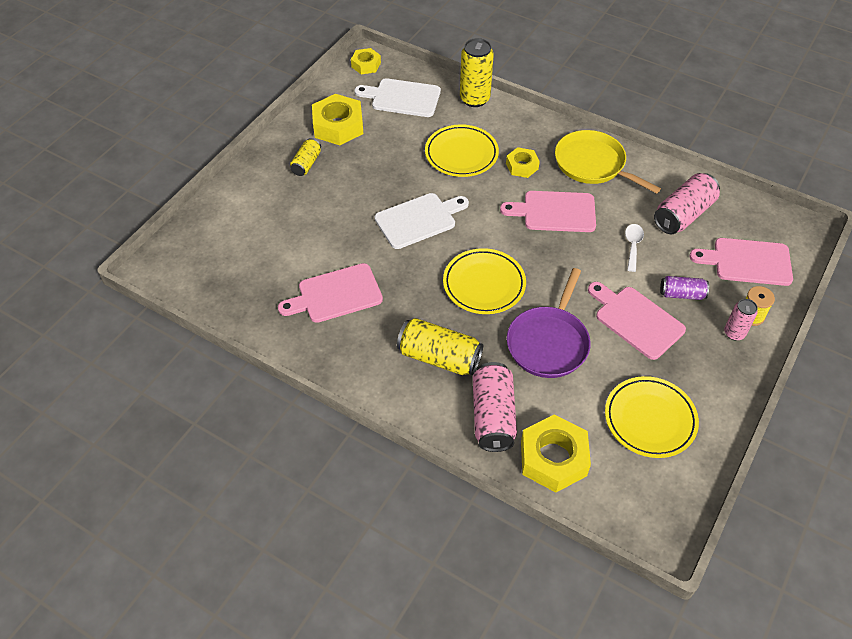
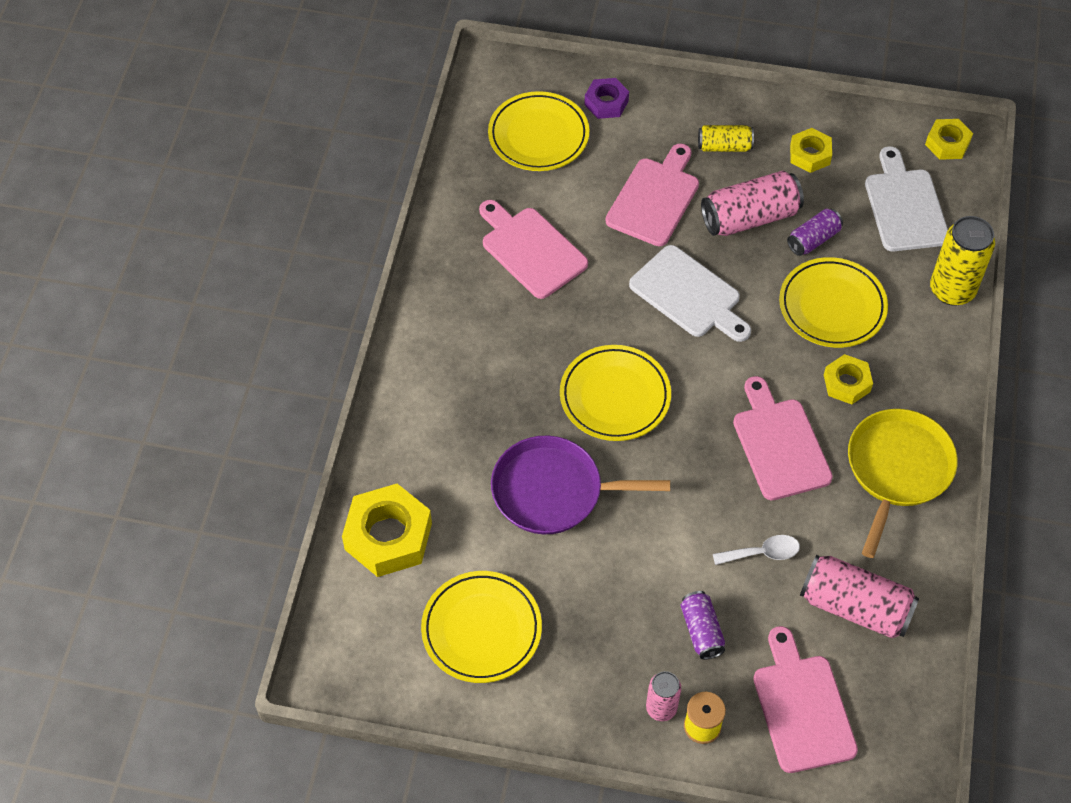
camera: 70 degrees right, 5 degrees up
yellow nut [312,94,363,145] -> yellow nut [790,128,832,173], size x0.57
yellow can [397,318,483,375] -> none
pink can [473,362,517,452] -> pink can moved to [701,171,804,236]
pink cutting board [588,282,686,360] -> pink cutting board moved to [605,144,699,246]
none -> yellow plate [488,91,590,171]
none -> purple nut [584,78,629,119]
none -> purple can [787,209,843,256]

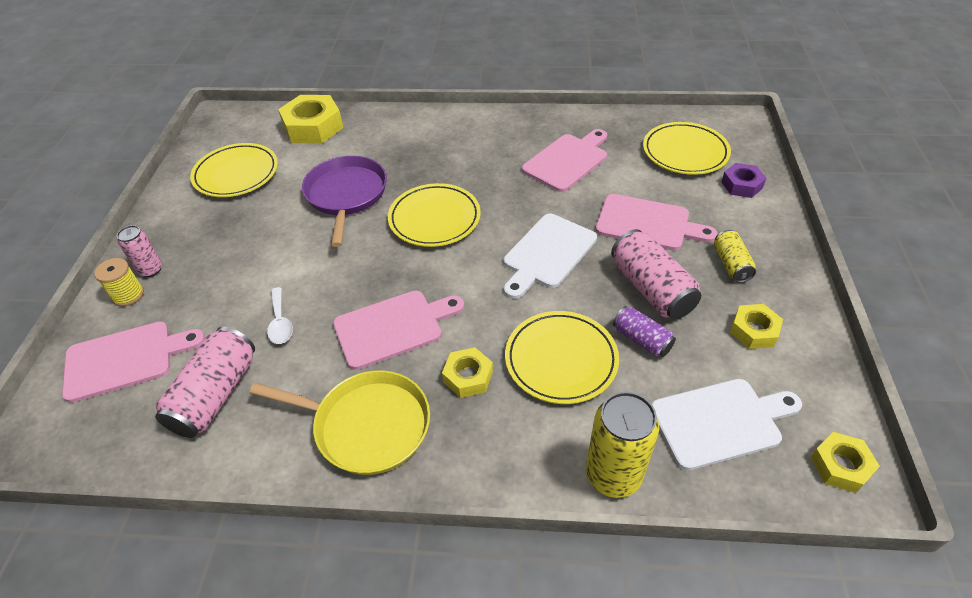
camera: 85 degrees right, 10 degrees down
purple can [681,591,725,659] -> none

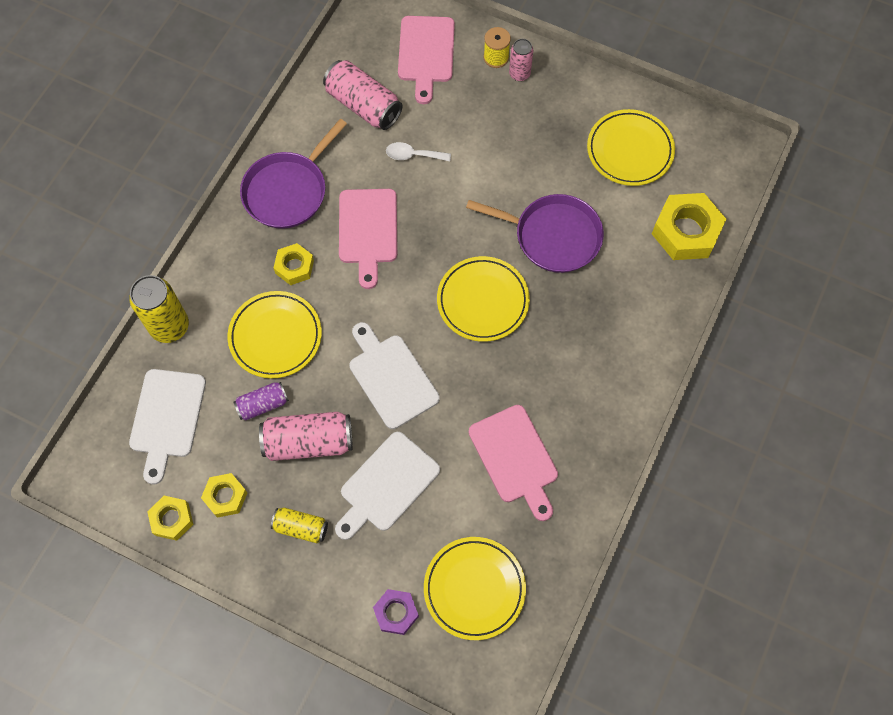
camera: 110 degrees right, 20 degrees up
yellow pan [250,370,430,475] -> purple pan [240,119,347,229]
pink cutting board [596,194,718,250] -> white cutting board [335,432,440,540]
yellow nut [810,432,880,493] -> yellow nut moved to [147,496,193,541]

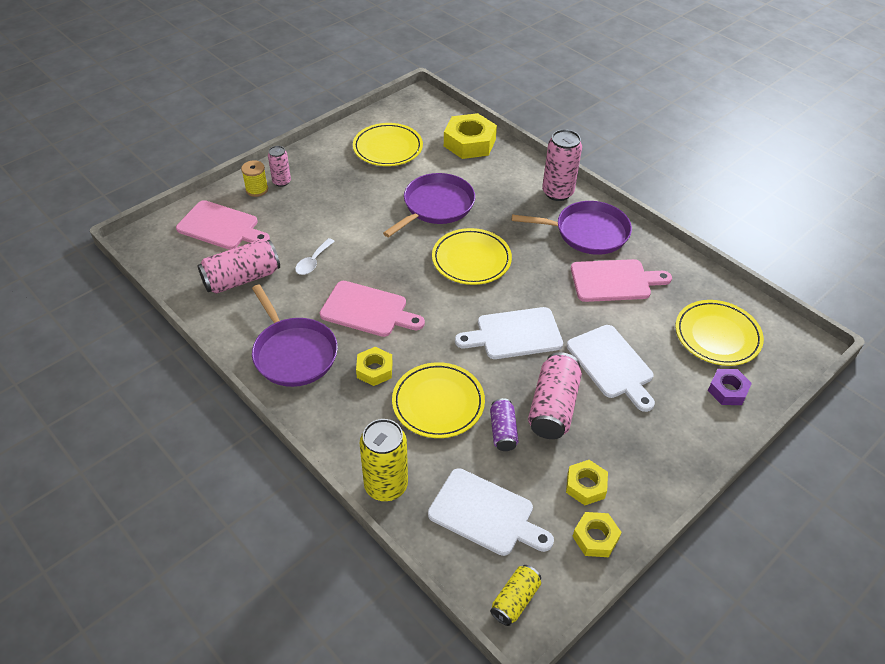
camera: 70 degrees left, 20 degrees down
yellow can [271,508,328,543] -> yellow can moved to [490,565,541,626]
none -> purple pan [512,201,632,255]
none -> pink can [542,129,582,201]

